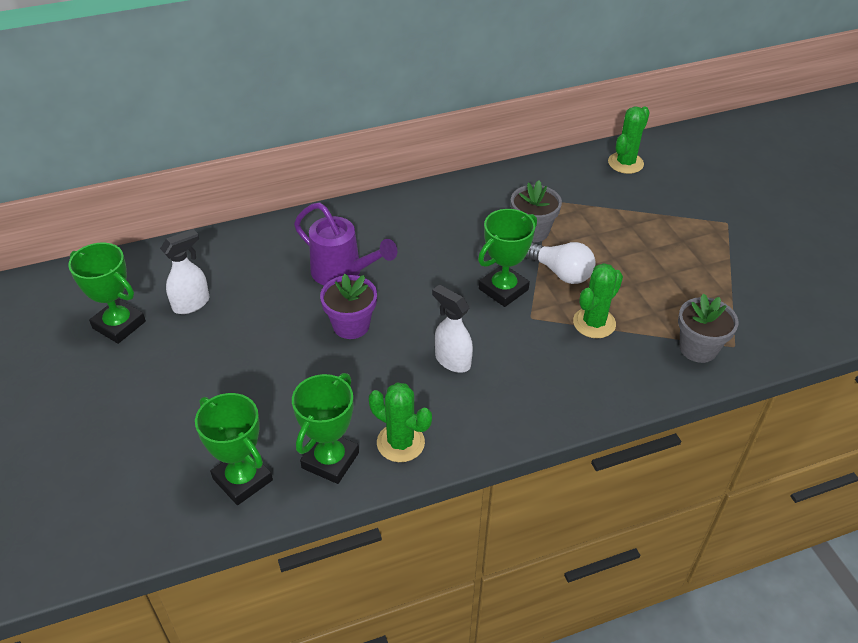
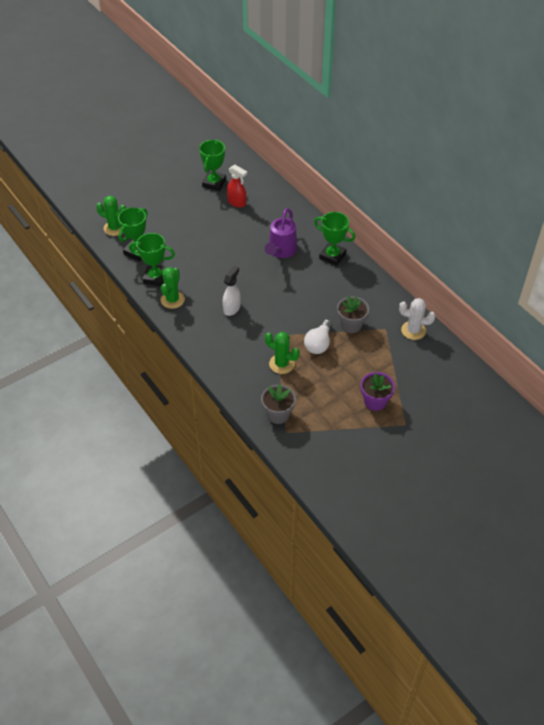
camera: 75 degrees right, 5 degrees up
white spray bottle [160,229,209,314] -> red spray bottle [227,165,247,208]
purple flower pot [320,274,377,339] -> purple flower pot moved to [361,372,395,411]
green trophy [478,209,537,307] -> green trophy moved to [314,212,355,266]
green cactus [608,106,650,174] -> green cactus moved to [96,196,126,236]
none -> white cactus [399,298,436,340]

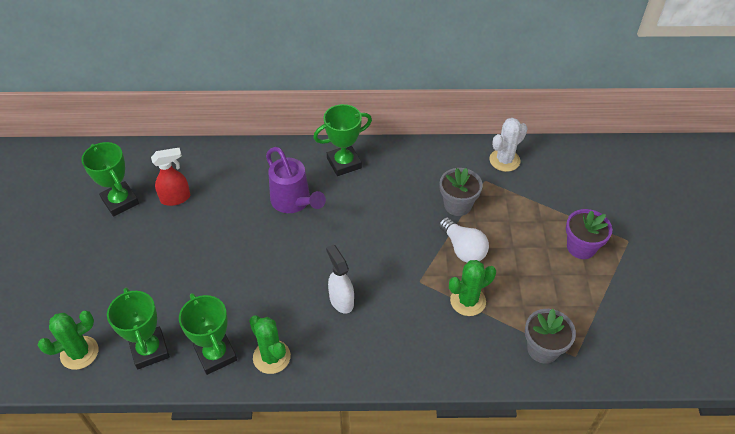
camera: 55 degrees left, 0 degrees up
green trophy [129,233,175,286] -> green trophy turned 75 degrees counterclockwise [179,293,237,375]

